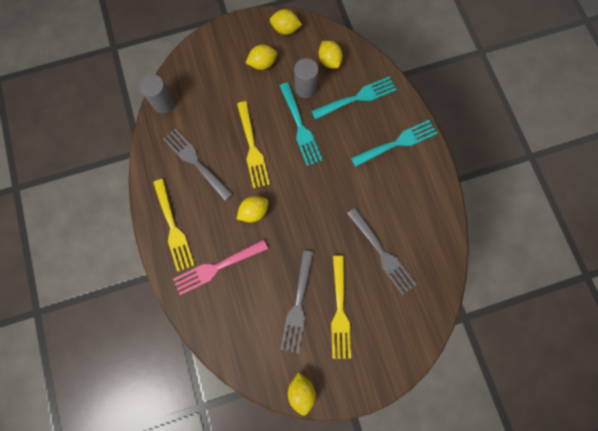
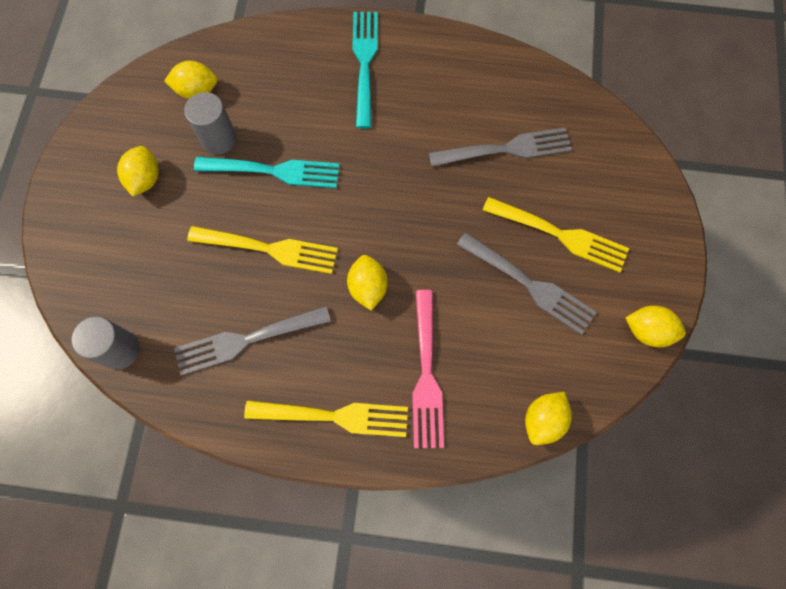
camera: 65 degrees left, 5 degrees down
yellow lemon [270,9,302,35] -> yellow lemon moved to [525,392,572,445]
turquoise fork [311,76,397,120] -> none

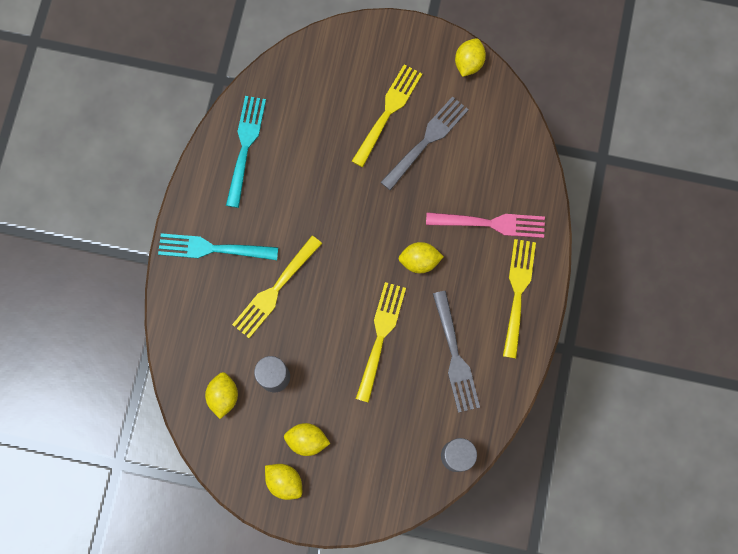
camera: 85 degrees left, 5 degrees up
turquoise fork [194,157,340,188] -> turquoise fork moved to [226,96,266,208]
grey fork [429,127,572,167] -> none
yellow lemon [525,392,572,445] -> yellow lemon moved to [265,464,302,500]
none -> yellow fork [232,236,322,338]

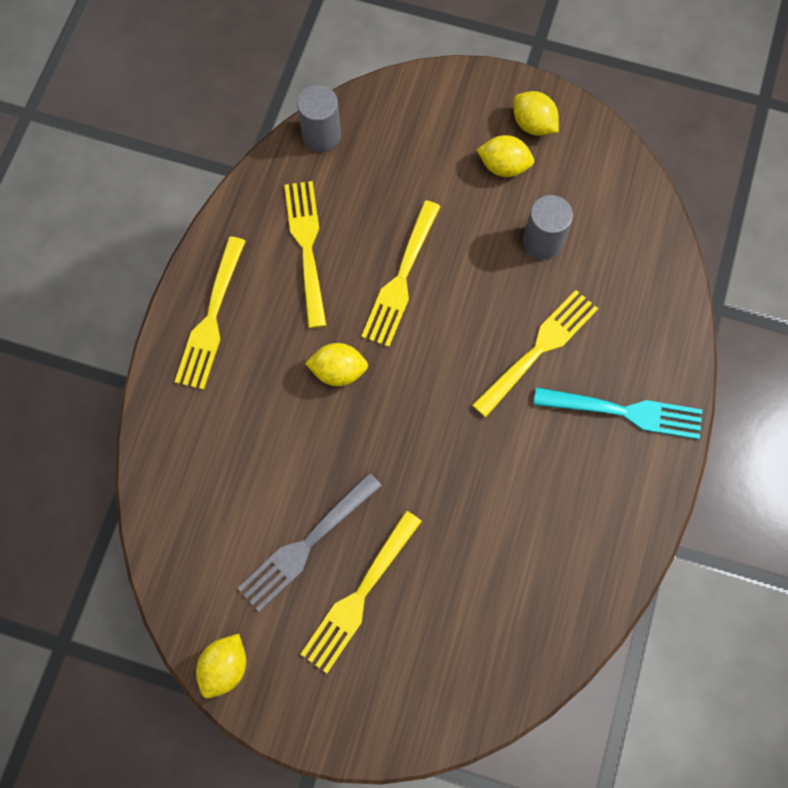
camera: 175 degrees left, 5 degrees down
yellow lemon [205,372,238,419] -> none
turquoise fork [226,96,266,208] -> none
pink fork [426,212,545,238] -> none
grey fork [433,291,480,413] -> yellow fork [284,181,327,328]

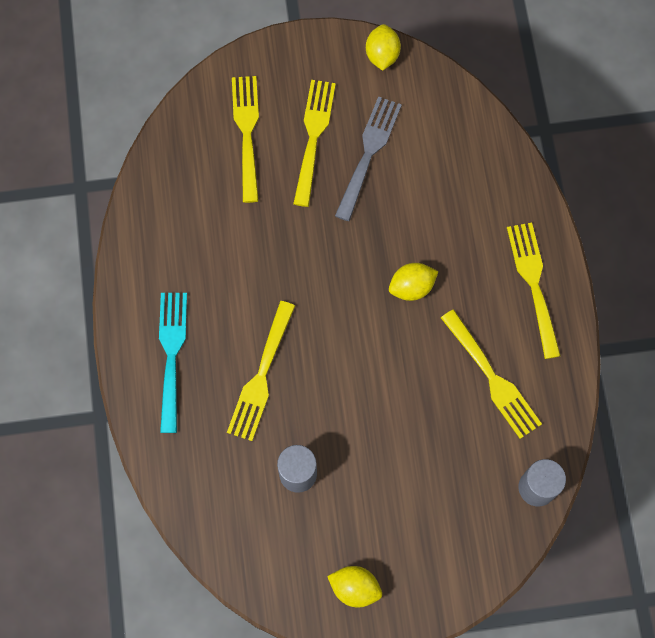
camera: 155 degrees right, 0 degrees up
yellow fork [361,200,441,347] -> yellow fork moved to [232,76,259,203]
yellow lemon [477,135,534,177] -> none
turquoise fork [534,387,702,439] -> turquoise fork turned 105 degrees clockwise [159,293,187,433]

